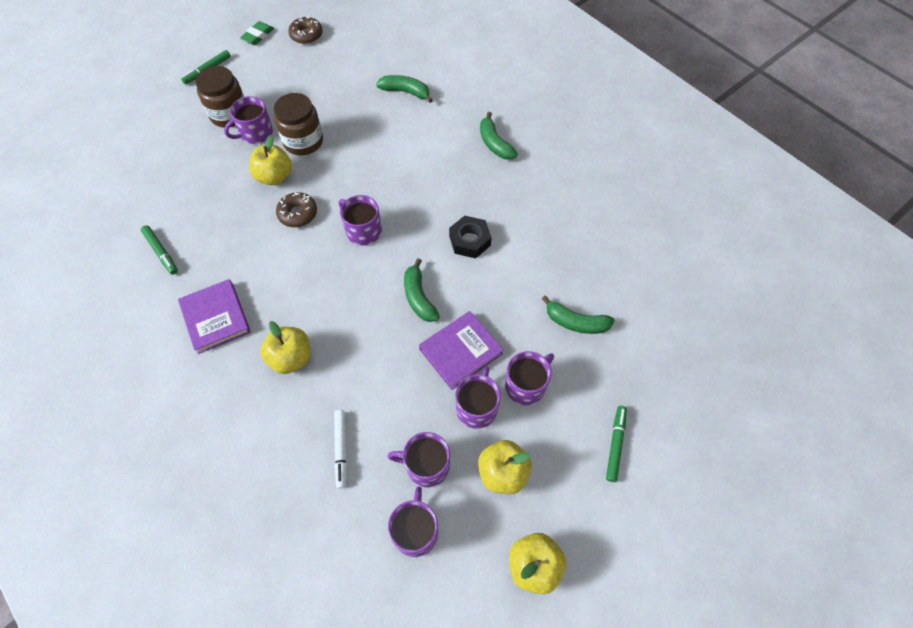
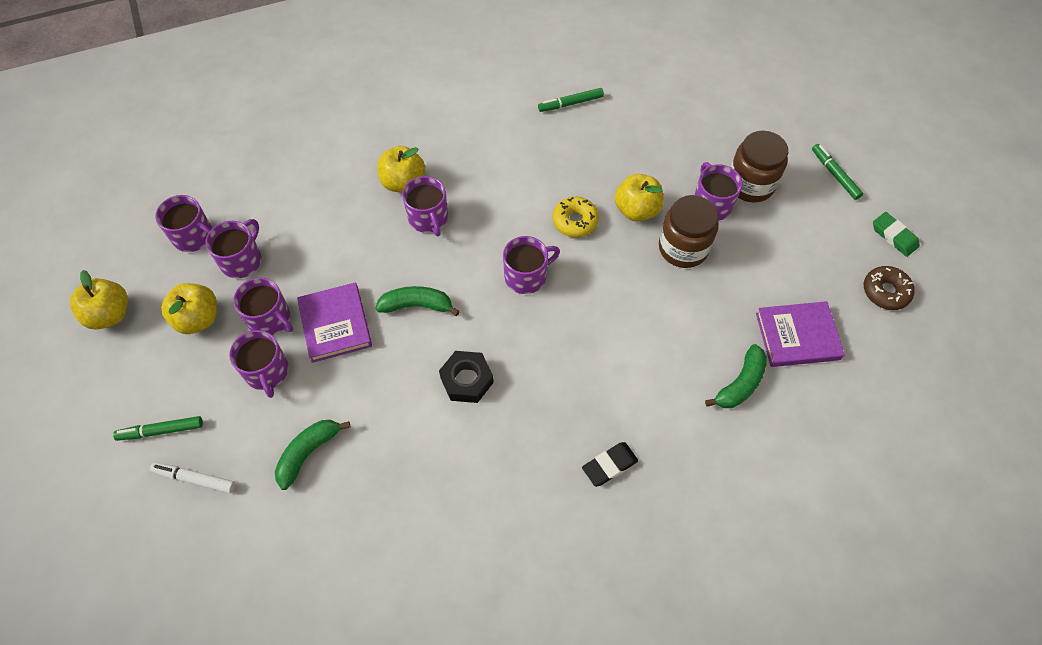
camera: 110 degrees right, 0 degrees up
purple book [178,279,251,354] -> purple book moved to [756,301,845,367]
brown donut [276,192,317,227] -> yellow donut [552,197,599,237]
white marker [334,410,347,489] -> white marker moved to [150,462,235,493]
green banana [480,112,518,160] -> black eraser [582,442,638,487]
green marker [606,406,627,482] -> green marker turned 135 degrees clockwise [113,416,203,441]
none -> purple mug [402,176,448,236]

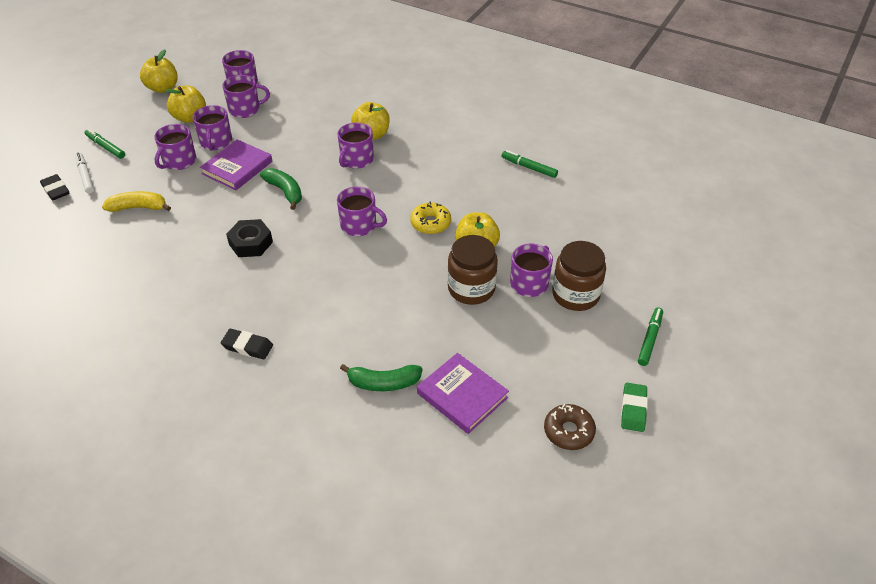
camera: 50 degrees right, 15 degrees down
green banana [275,420,351,490] -> yellow banana [102,191,171,212]
none -> black eraser [40,174,69,200]

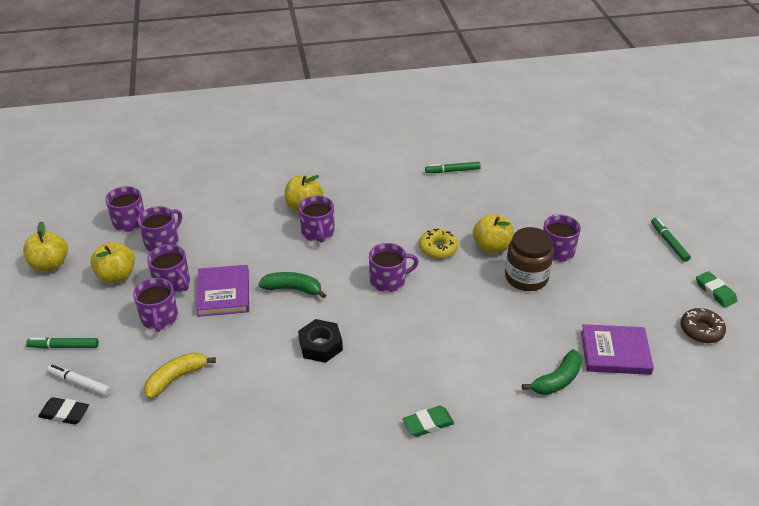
camera: 40 degrees left, 5 degrees down
black eraser [221,329,273,359] -> green eraser [403,406,454,437]
brown jar [552,241,606,311] -> none

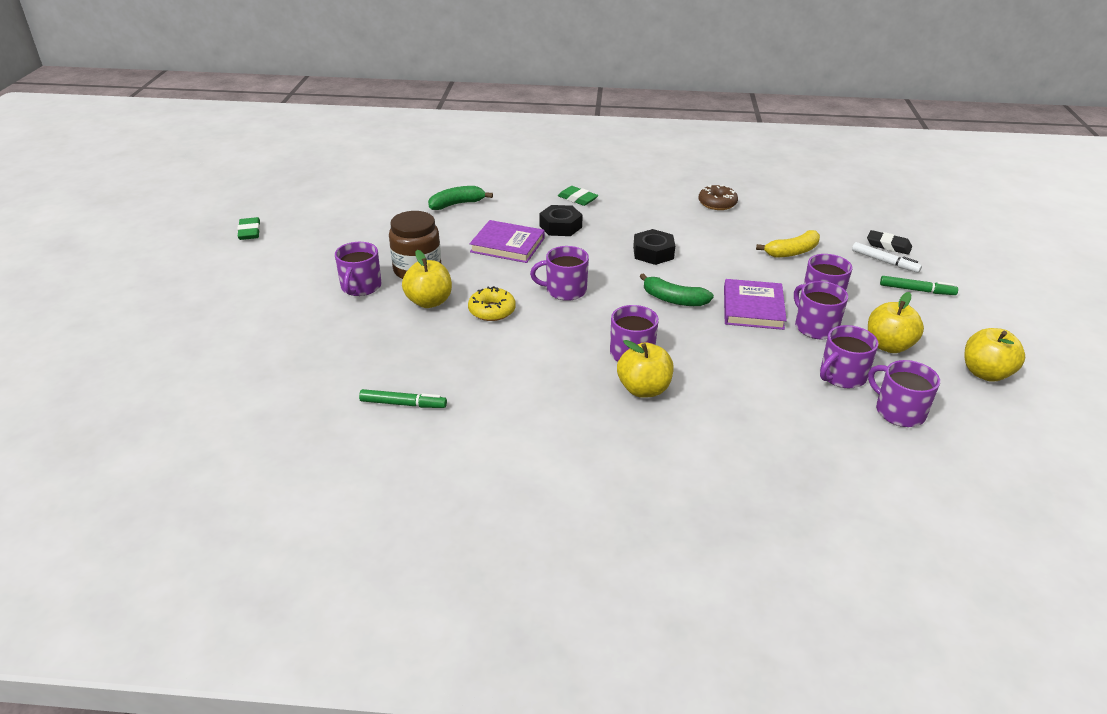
camera: 165 degrees left, 5 degrees down
green eraser [403,406,454,437] -> green eraser turned 45 degrees clockwise [558,186,598,206]
purple book [581,324,654,375] -> purple book moved to [470,220,545,263]
green marker [651,218,691,262] -> none
brown donut [681,308,726,343] -> brown donut moved to [698,185,738,210]
none -> black nut [539,205,583,236]

